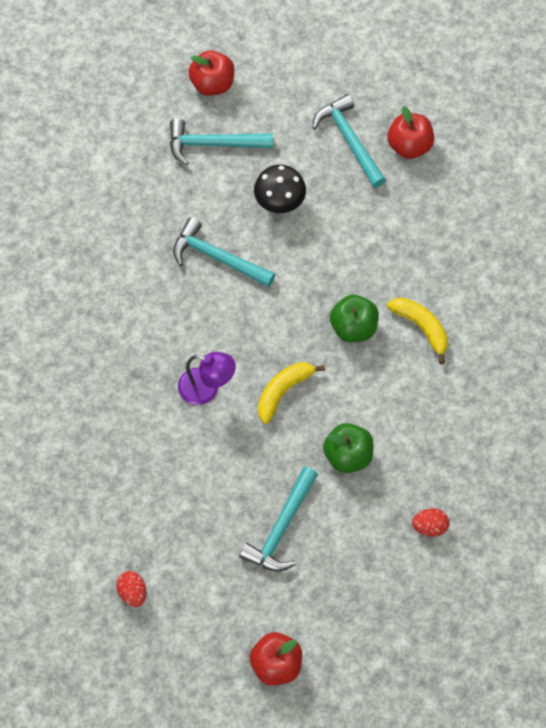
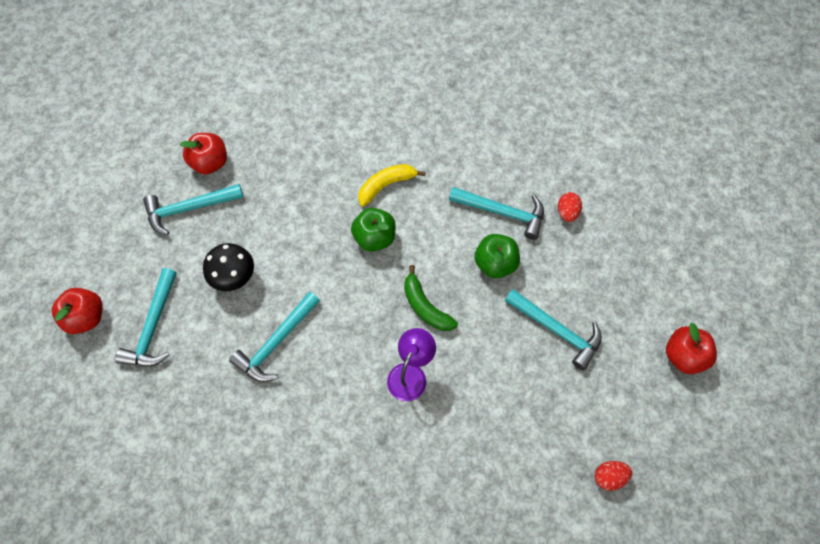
camera: 80 degrees left, 0 degrees up
yellow banana [258,362,325,424] -> green banana [404,265,458,331]
none -> turquoise hammer [449,187,544,240]

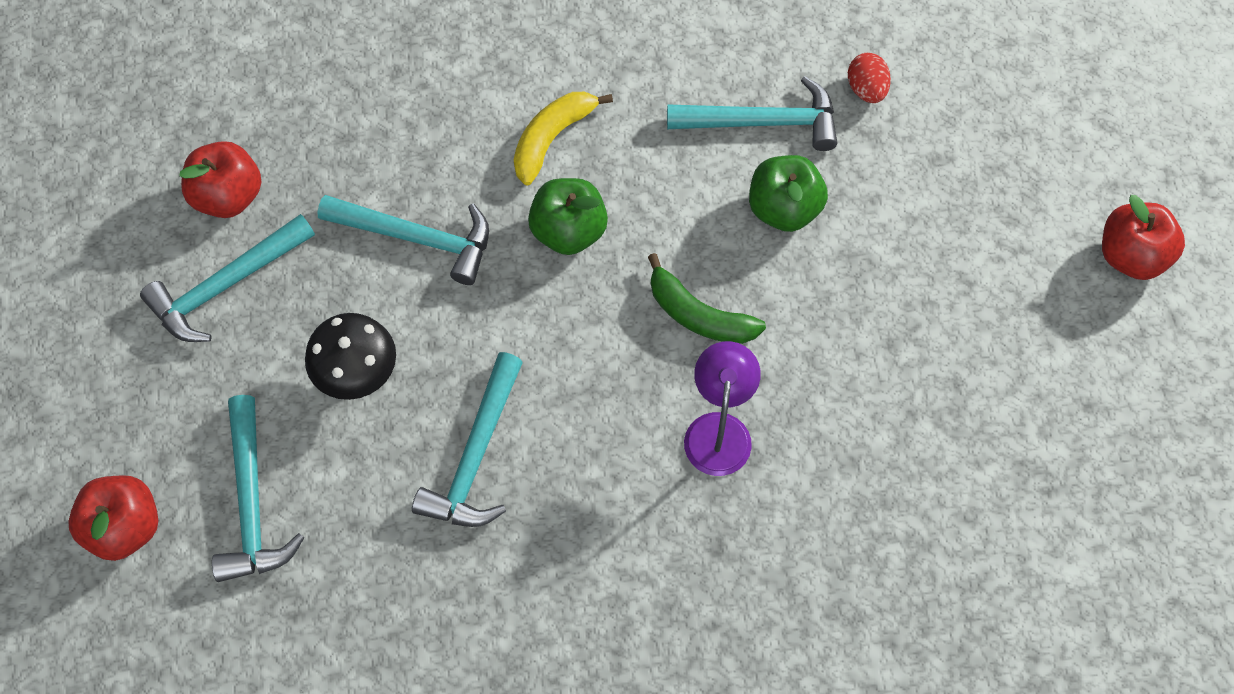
camera: 20 degrees left, 0 degrees up
turquoise hammer [505,289,602,371] -> turquoise hammer moved to [317,195,489,285]
red egg [594,461,632,491] -> none

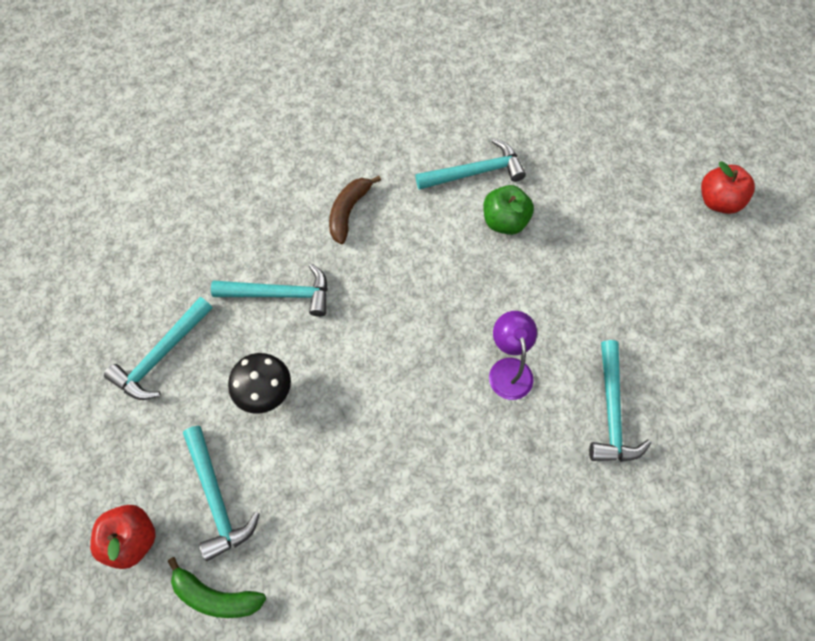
camera: 15 degrees left, 0 degrees up
red apple [179,141,261,218] -> none
turquoise hammer [412,352,523,527] -> turquoise hammer moved to [589,340,651,462]
yellow banana [514,92,613,185] -> brown banana [329,176,381,244]
green apple [528,178,608,255] -> none
green banana [648,253,766,344] -> green banana moved to [168,557,266,618]
red egg [848,53,891,103] -> none

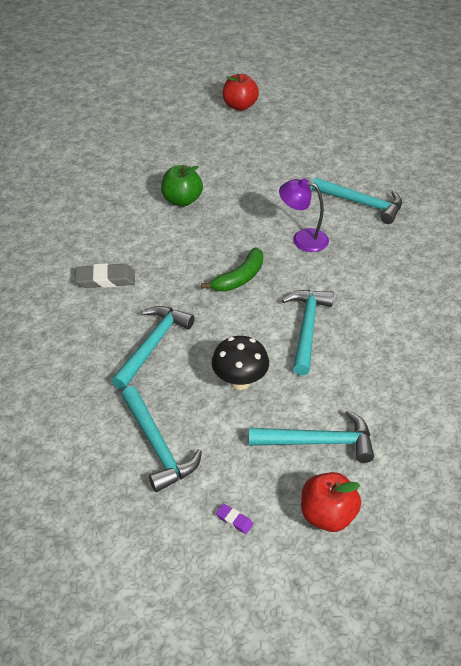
camera: 65 degrees left, 20 degrees down
green banana [168,557,266,618] -> green banana moved to [201,247,263,292]
brown banana [329,176,381,244] -> grey eraser [75,263,135,288]
turquoise hammer [415,139,526,190] -> turquoise hammer moved to [282,290,334,375]
none -> purple eraser [216,504,253,534]

